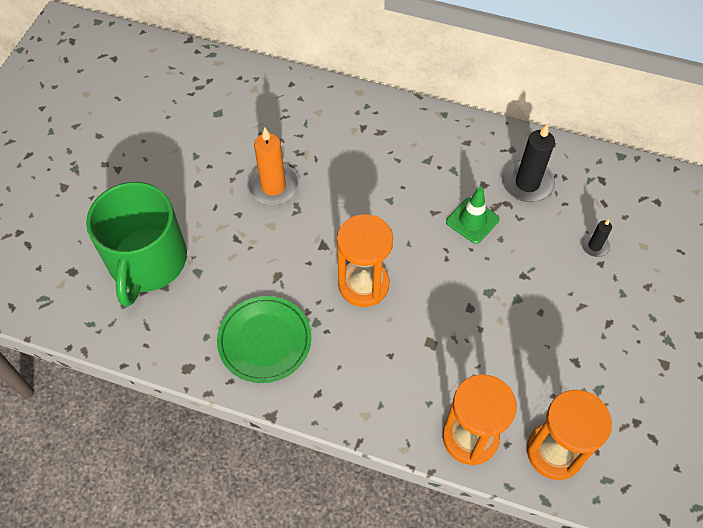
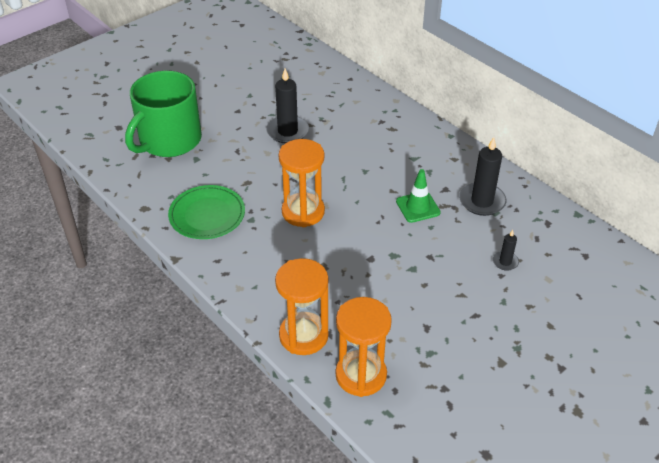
camera: 30 degrees right, 15 degrees down
orange candle [247,128,299,206] -> black candle [266,69,309,143]

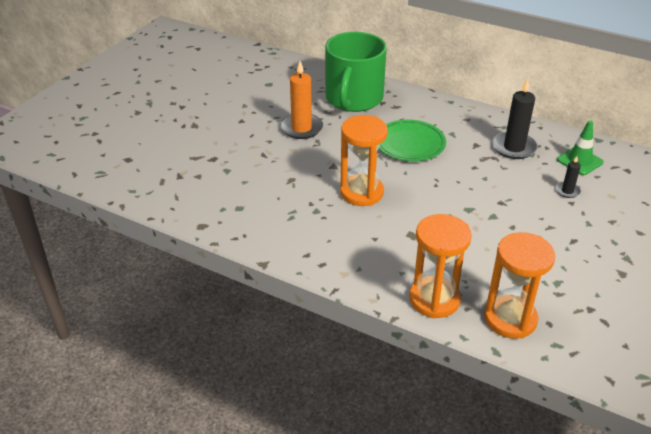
camera: 20 degrees left, 5 degrees down
green mug [125,71,202,157] -> green mug moved to [325,32,387,112]
green plate [168,185,245,239] -> green plate moved to [379,119,446,161]
black candle [266,69,309,143] -> orange candle [280,61,323,139]
green traffic cone [396,169,441,223] -> green traffic cone moved to [557,120,603,175]

